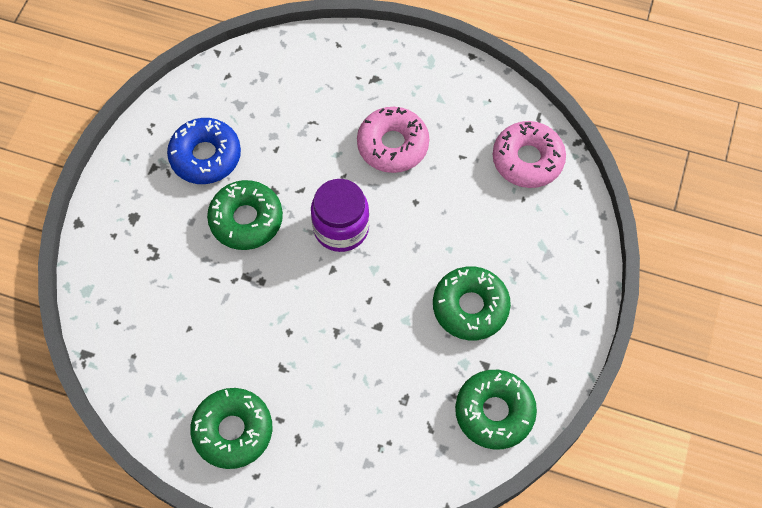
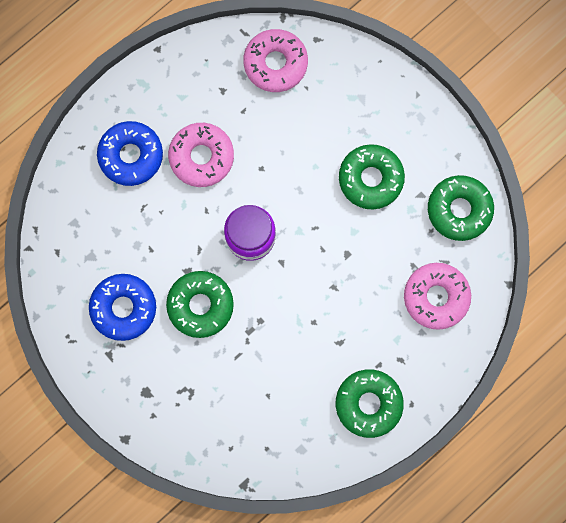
camera: 60 degrees left, 15 degrees up
none -> blue donut [97,121,163,186]
none -> pink donut [404,263,471,330]

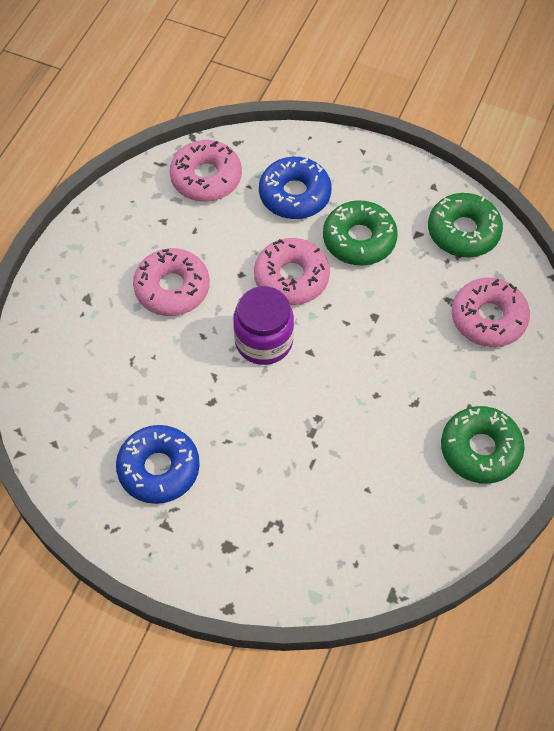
camera: 25 degrees left, 20 degrees down
blue donut [97,121,163,186] -> blue donut moved to [259,157,332,219]
green donut [166,271,234,338] -> none
none -> pink donut [254,238,330,305]

